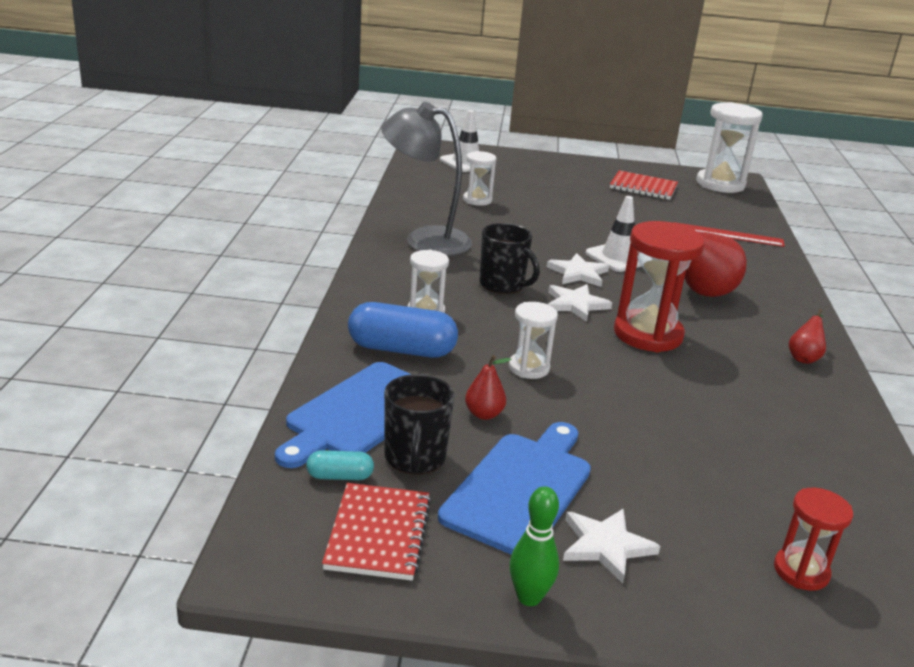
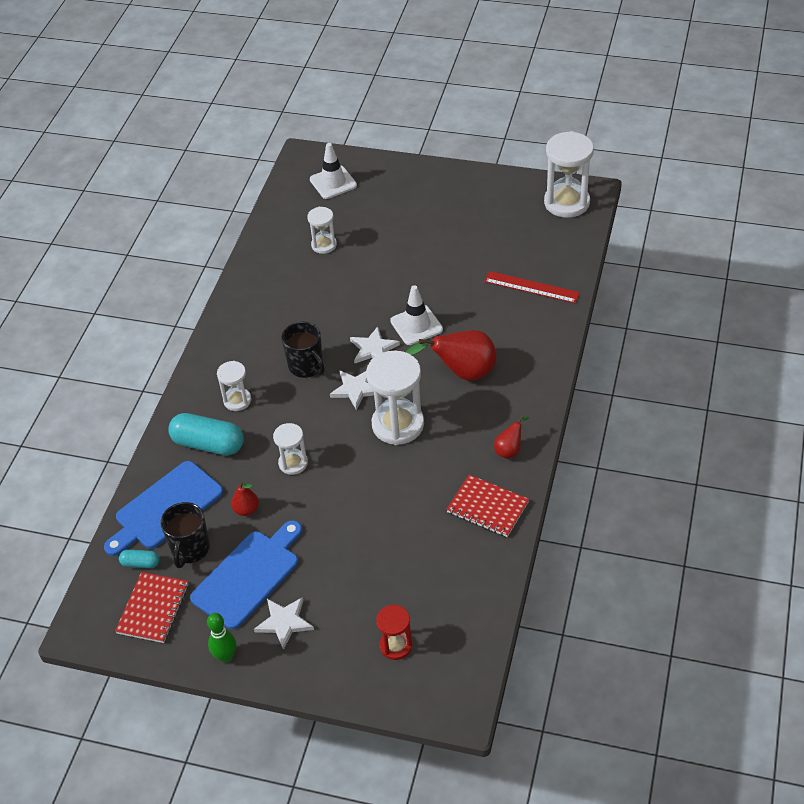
camera: 15 degrees right, 20 degrees up
blue capsule [348,302,458,358] -> turquoise capsule [169,413,244,455]
grey lamp [381,102,472,256] -> none
red notebook [610,170,678,200] -> red notebook moved to [446,475,529,537]
red hourglass [614,221,705,352] -> white hourglass [366,351,424,445]

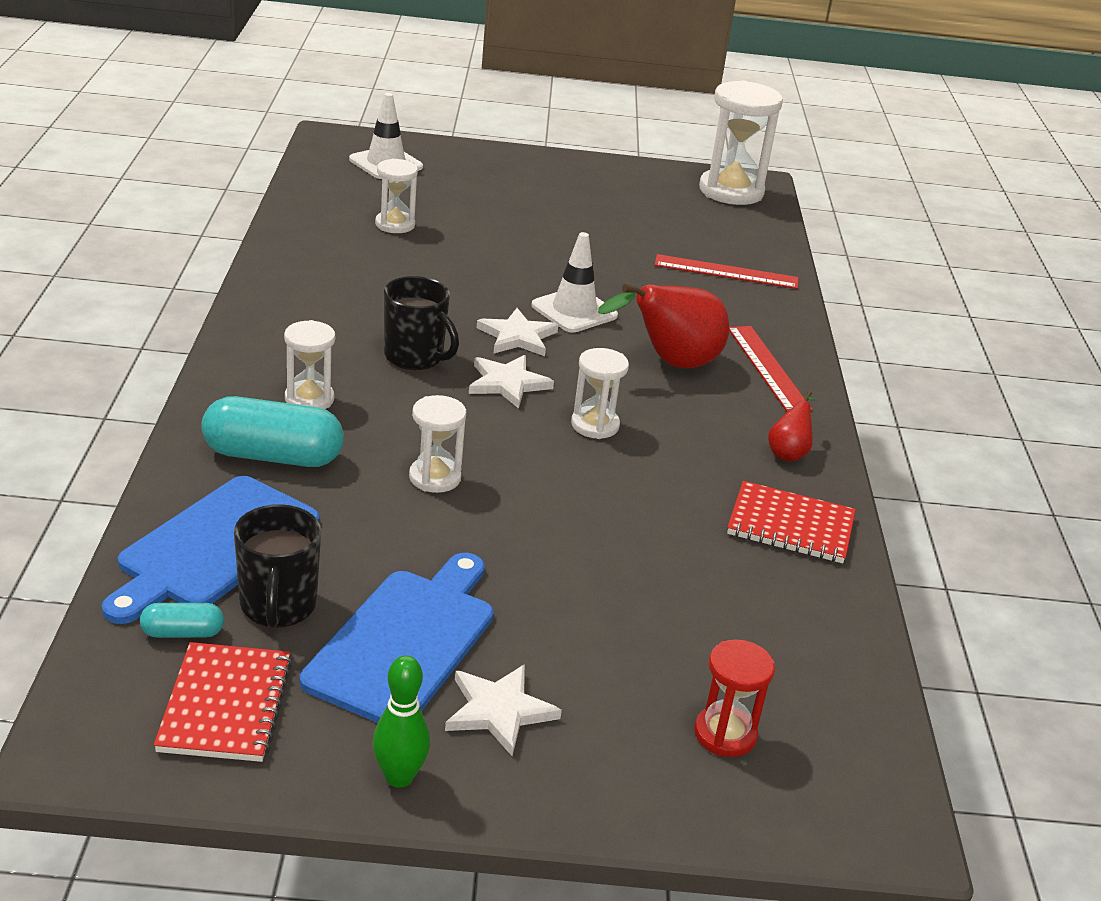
camera: 20 degrees left, 15 degrees down
red pear [231,482,259,516] -> none
white hourglass [366,351,424,445] -> white hourglass [571,348,629,439], size x0.55
none -> red ruler [729,326,813,412]

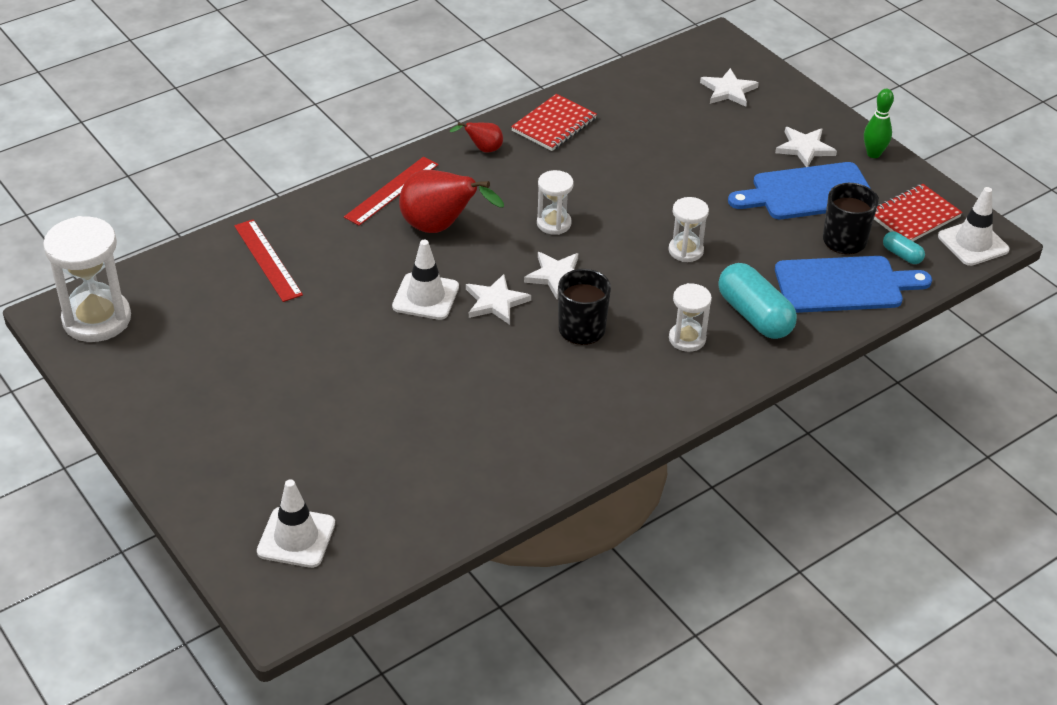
camera: 125 degrees left, 10 degrees up
white hourglass [375,159,418,233] -> none
red hourglass [694,639,775,757] -> white star [700,68,759,107]
red notebook [727,481,856,563] -> red notebook turned 60 degrees clockwise [511,94,597,151]
none -> white traffic cone [938,187,1009,266]

